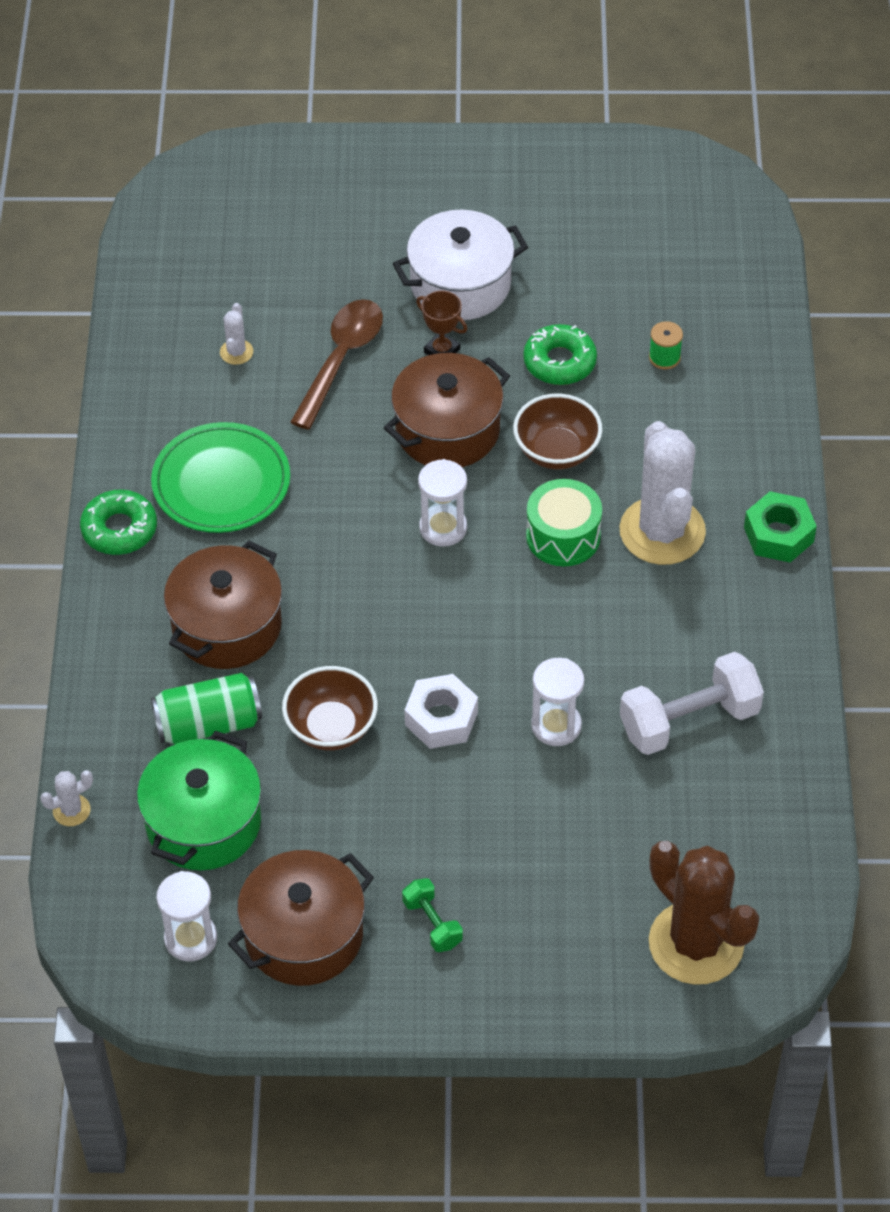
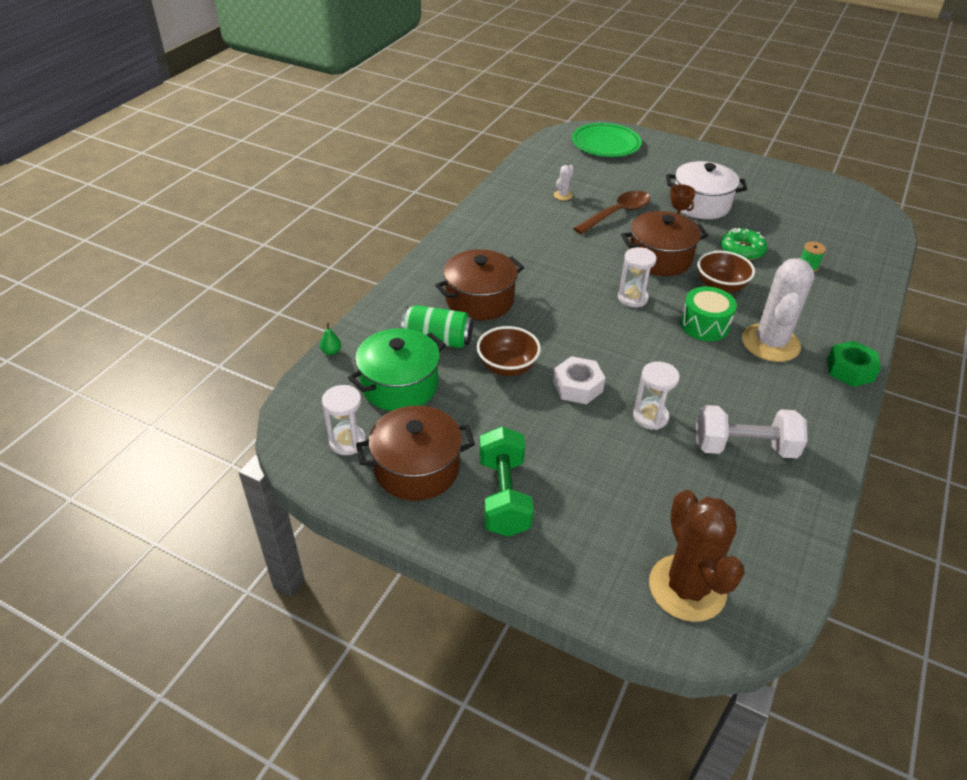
camera: 25 degrees right, 10 degrees down
white cactus [40,770,93,826] -> green pear [320,323,341,355]
green donut [80,489,157,555] -> none
green plate [151,422,290,533] -> green plate moved to [572,123,642,157]
green dumbbell [402,878,463,952] -> green dumbbell [479,426,534,537], size x1.93

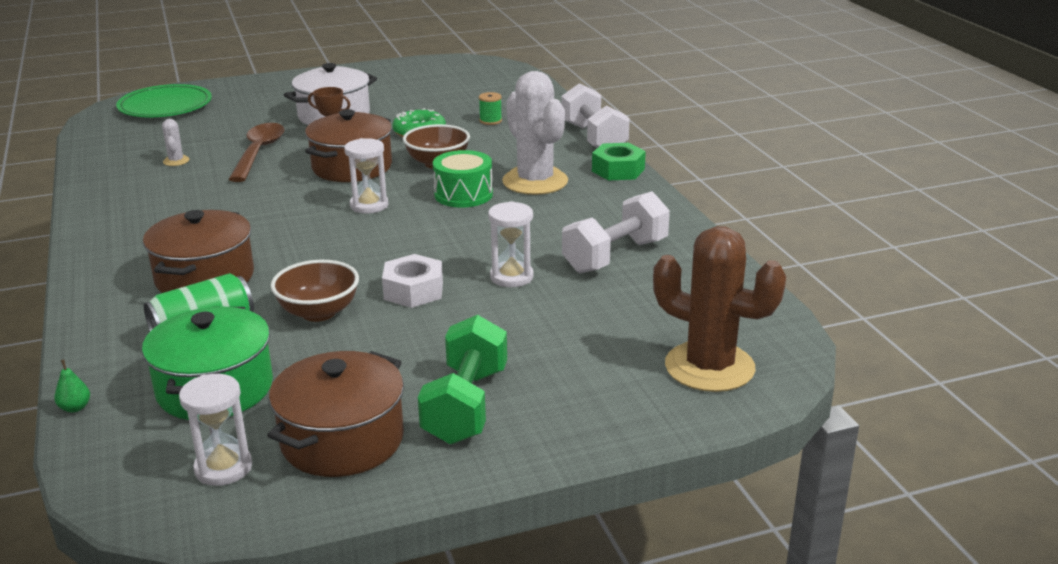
camera: 45 degrees left, 15 degrees down
green dumbbell [479,426,534,537] -> green dumbbell turned 60 degrees clockwise [418,315,507,444]
none -> white dumbbell [561,83,630,148]

